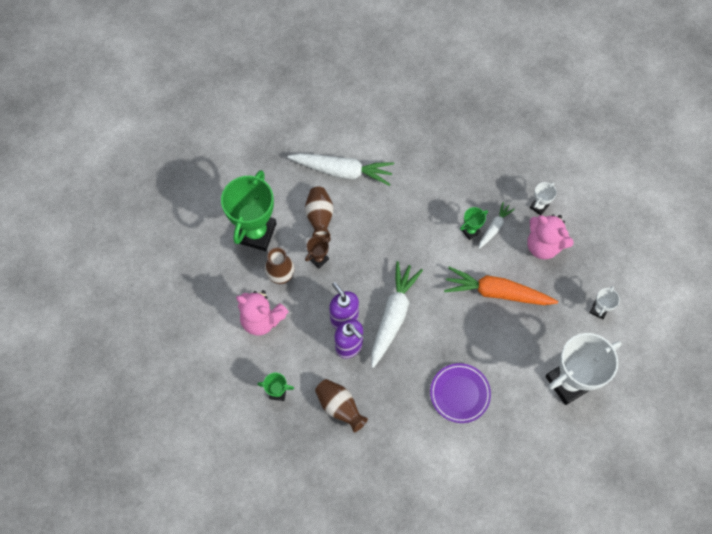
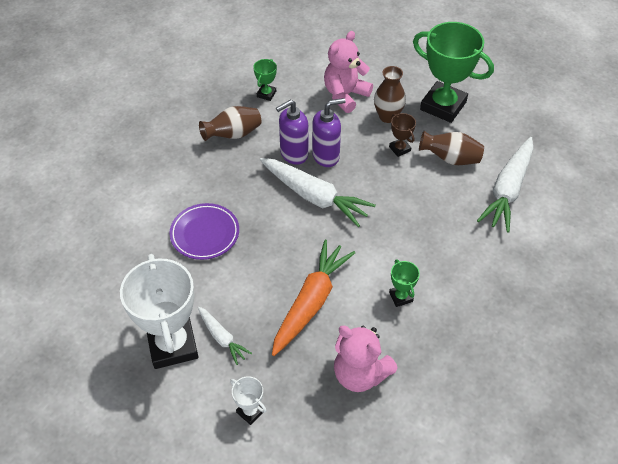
camera: 105 degrees right, 15 degrees down
white carrot [478,202,515,249] -> white carrot moved to [198,306,252,365]
pink teddy bear [527,214,574,259] -> pink teddy bear turned 105 degrees counterclockwise [334,326,398,392]
white trophy [529,182,557,215] -> none

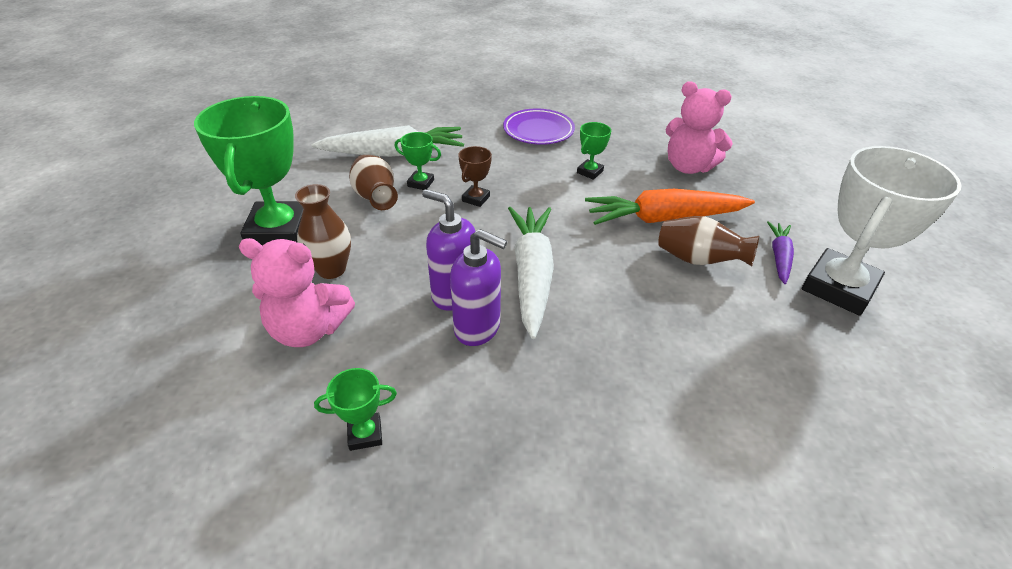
camera: 125 degrees left, 10 degrees down
purple plate [169,203,239,260] -> purple plate moved to [503,109,575,145]
white carrot [198,306,252,365] -> purple carrot [767,221,794,284]
brown vase [199,106,261,141] -> brown vase moved to [658,216,759,266]
white trophy [230,376,267,425] -> none
pink teddy bear [334,326,398,392] -> pink teddy bear turned 120 degrees clockwise [665,81,733,174]
brown trophy [389,113,416,157] -> brown trophy moved to [458,146,492,207]
none -> green trophy [395,132,441,190]

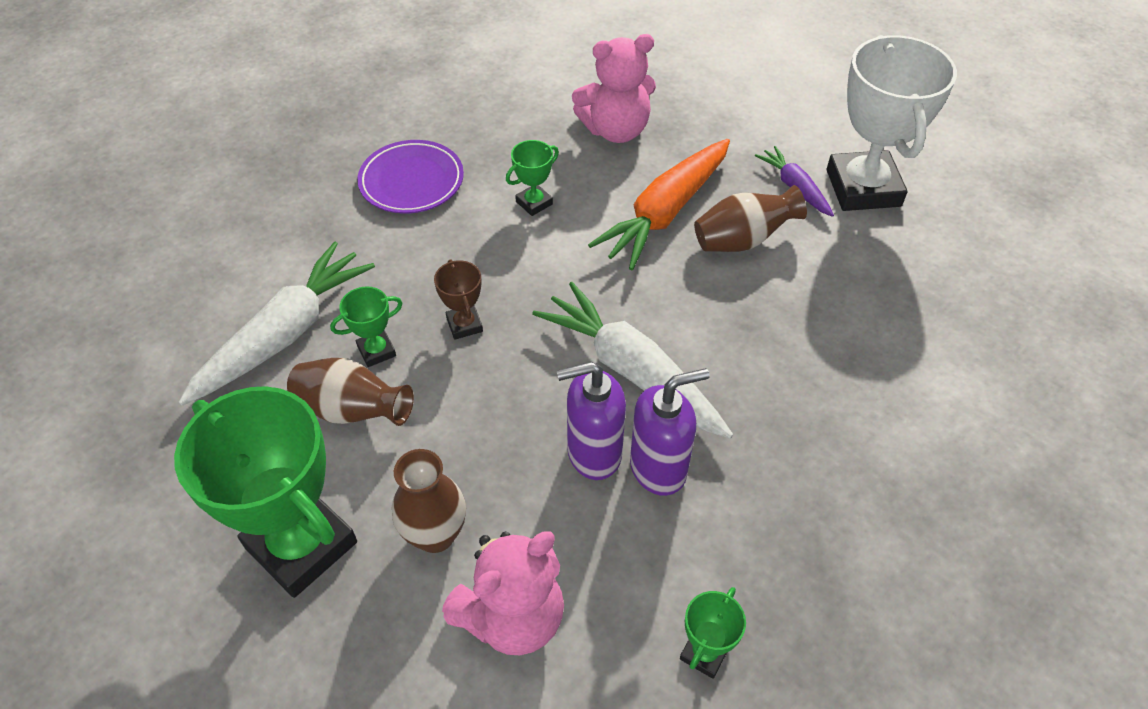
camera: 45 degrees left, 10 degrees up
green trophy [577,122,611,180] -> green trophy turned 60 degrees clockwise [506,140,559,216]

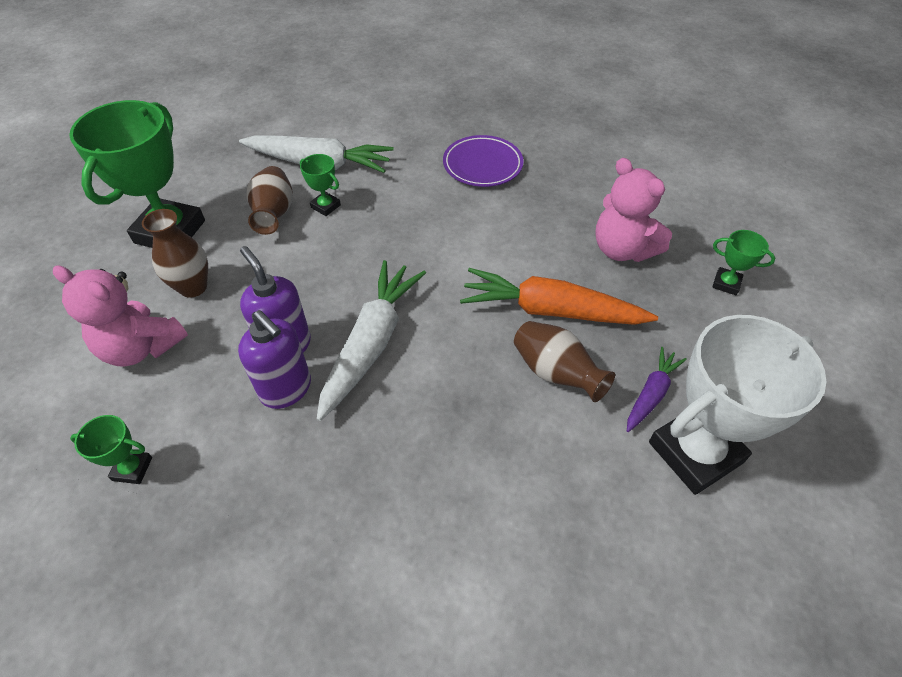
camera: 65 degrees right, 0 degrees up
brown trophy [434,259,483,340] -> none
green trophy [506,140,559,216] -> green trophy moved to [712,230,775,295]

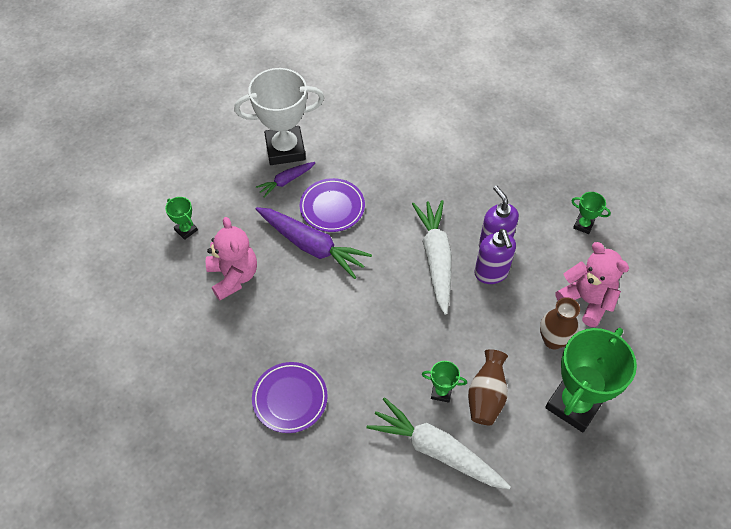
camera: 160 degrees left, 5 degrees up
green trophy [300,154,341,216] -> green trophy turned 45 degrees counterclockwise [422,361,467,403]
white carrot [317,260,426,421] -> white carrot turned 135 degrees clockwise [412,200,452,315]
orange carrot [460,268,658,325] -> purple carrot [256,207,372,279]
brown vase [514,321,615,402] -> purple plate [300,178,365,232]

